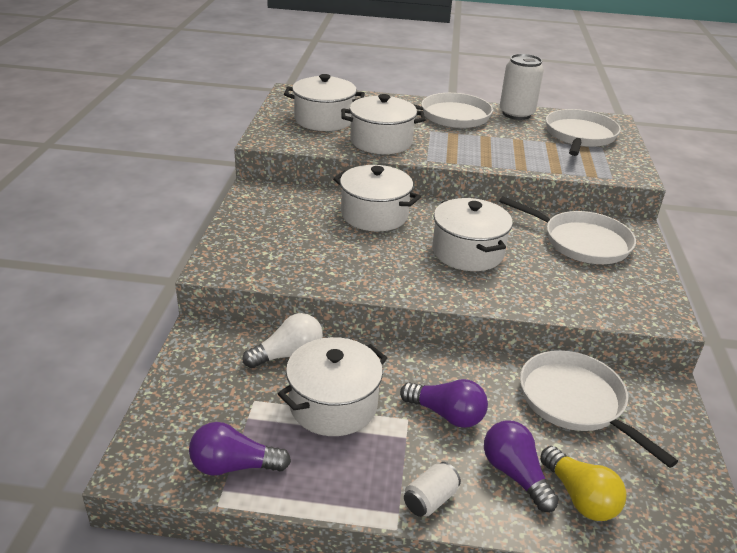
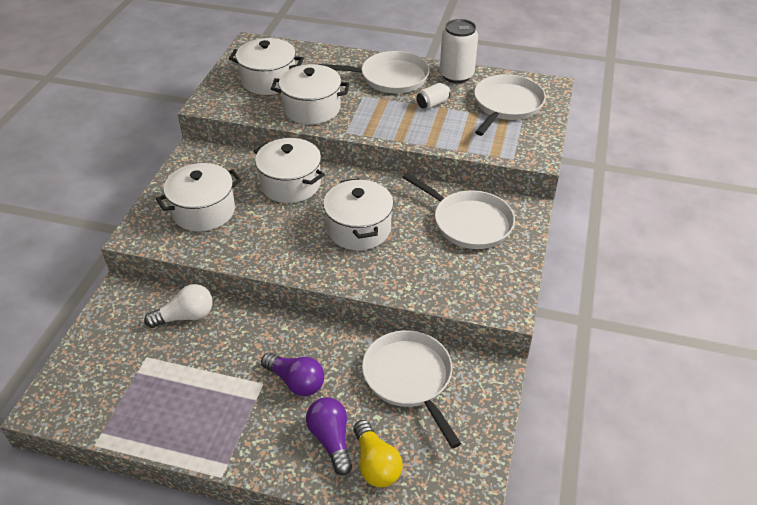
camera: 10 degrees right, 10 degrees up
purple light bulb [189,422,291,476] -> none
white pot [278,337,387,436] -> white pot moved to [156,163,242,232]
white can [404,462,461,517] -> white can moved to [416,83,450,109]

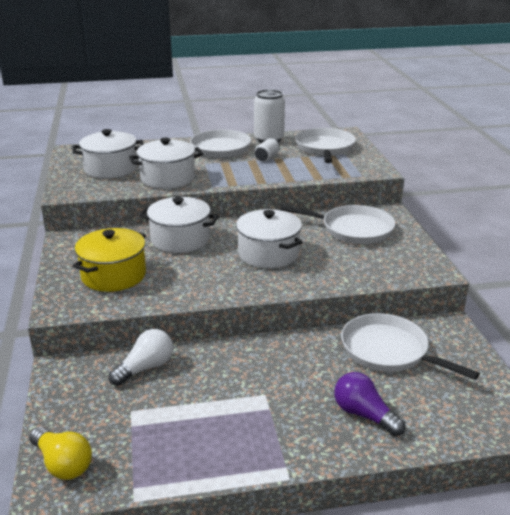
camera: 25 degrees left, 15 degrees down
white pot [156,163,242,232] -> yellow pot [73,228,146,292]
purple light bulb [261,353,324,396] -> none
yellow light bulb [354,420,403,488] -> yellow light bulb moved to [29,427,92,480]

